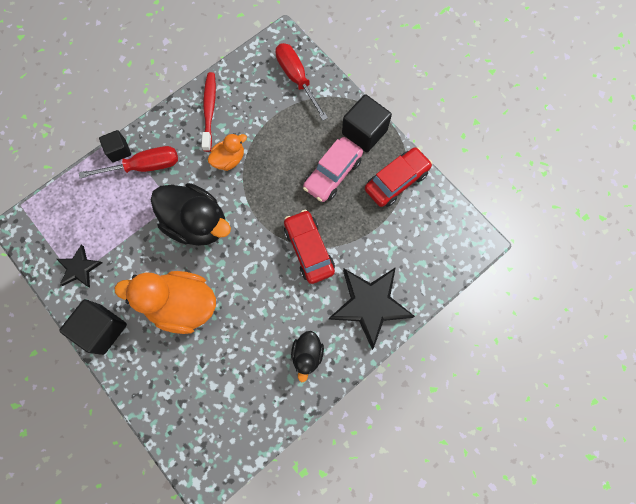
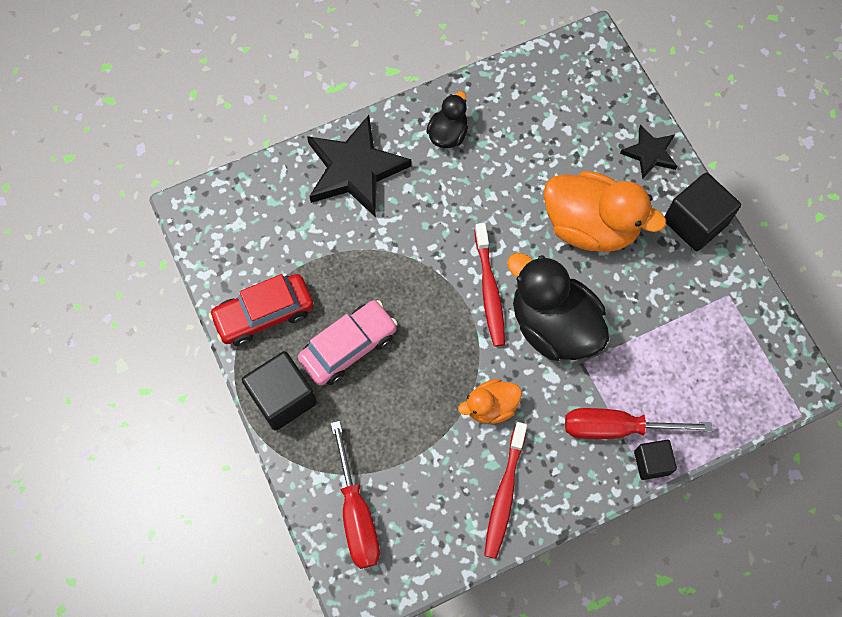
camera: 165 degrees left, 5 degrees down
black star [57,245,102,288] -> black star moved to [620,125,677,179]
red car [284,210,335,284] -> none
none -> red toothbrush [475,223,505,347]

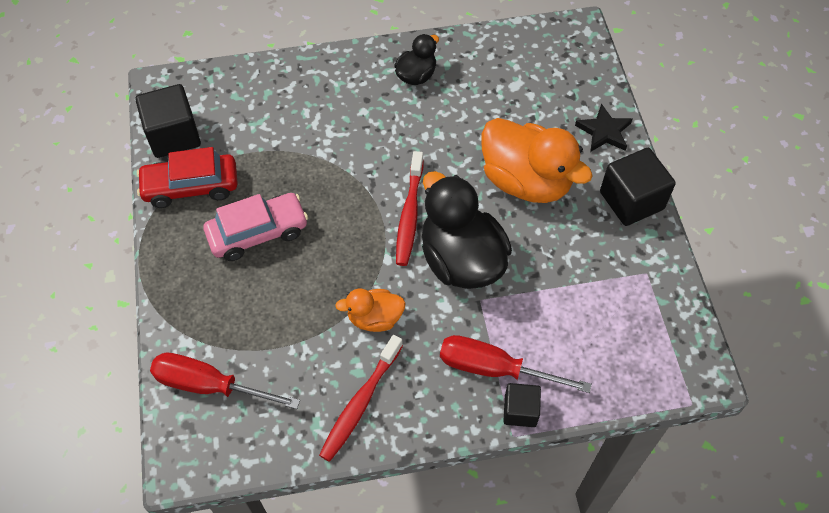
camera: 15 degrees right, 10 degrees down
black cube [242,351,317,431] -> black cube moved to [135,84,201,158]
black star [307,115,411,217] -> none
red screwdriver [331,421,380,569] -> red screwdriver turned 105 degrees clockwise [150,353,300,409]

